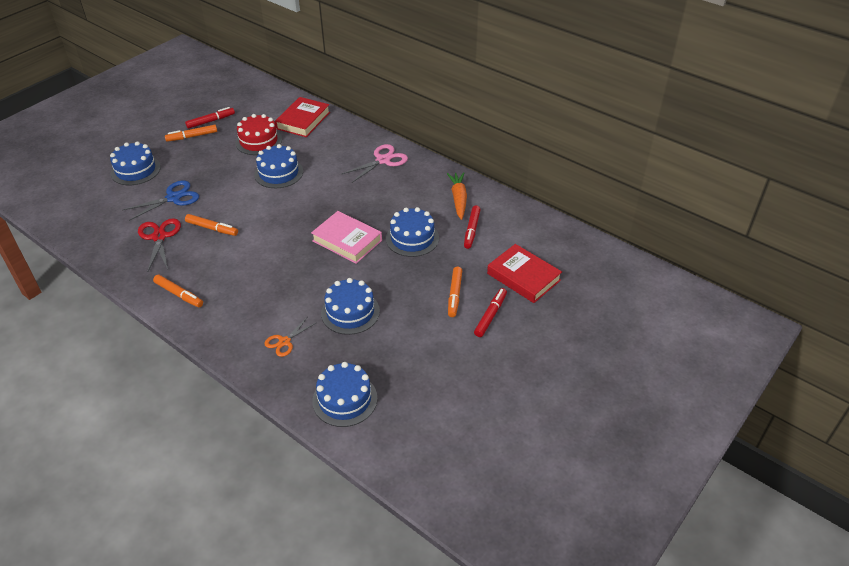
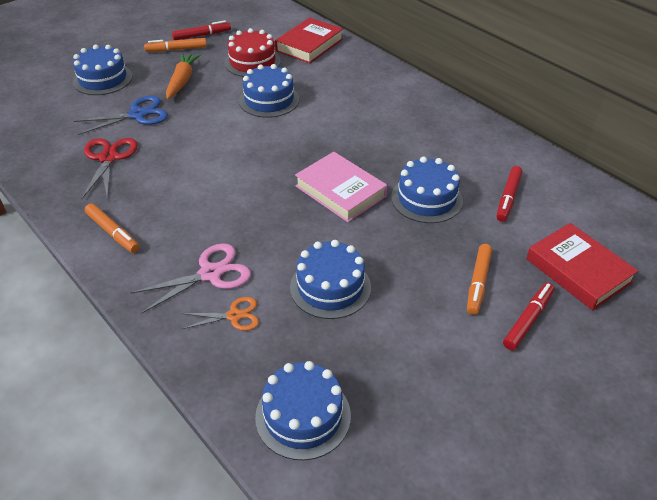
camera: 10 degrees right, 0 degrees up
orange marker [185,214,238,236] -> none
orange scissors [264,318,316,357] -> orange scissors turned 150 degrees counterclockwise [181,297,259,331]
pink scissors [342,144,408,183] -> pink scissors moved to [131,243,251,314]
orange carrot [447,172,467,220] -> orange carrot moved to [166,53,201,99]

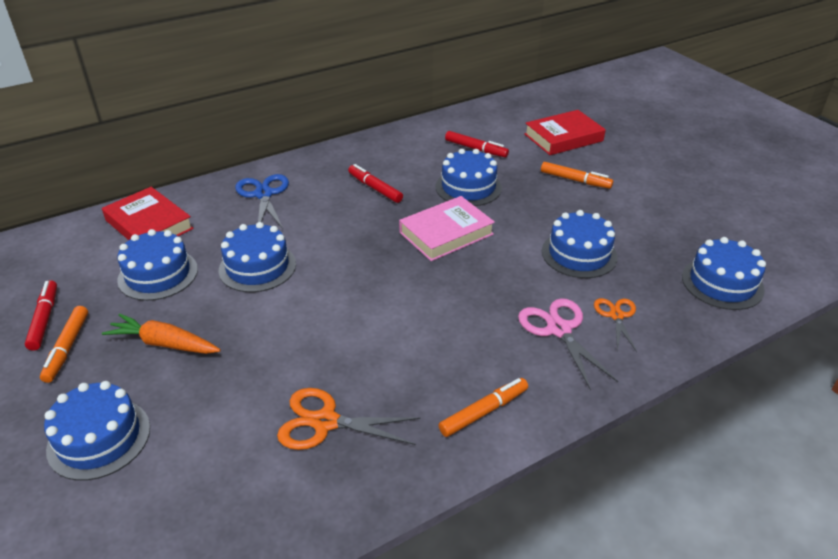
camera: 80 degrees left, 5 degrees down
blue scissors [74,96,168,135] -> blue scissors moved to [235,174,289,229]
red scissors [81,138,138,200] -> orange scissors [277,388,421,450]
red cake [224,28,281,77] -> blue cake [117,229,198,301]
red marker [503,283,555,350] -> red marker moved to [348,164,403,203]

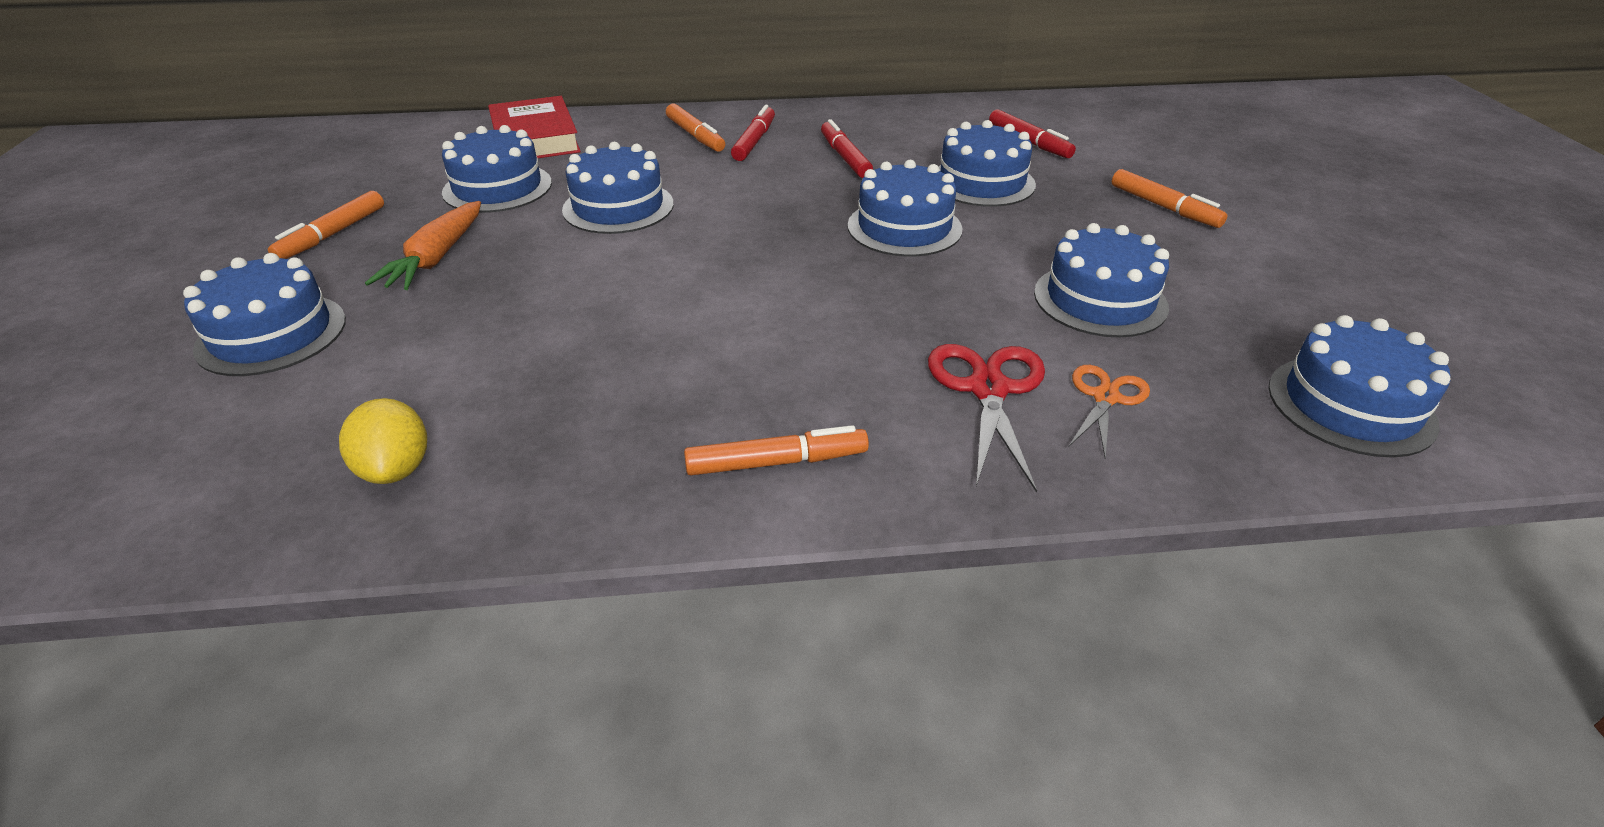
camera: 25 degrees right, 0 degrees up
red marker [25,280,57,350] -> red marker moved to [731,105,775,161]
orange carrot [102,314,221,354] -> orange carrot turned 120 degrees counterclockwise [365,201,481,290]
blue scissors [235,174,289,229] -> orange marker [666,104,725,152]
orange scissors [277,388,421,450] -> none
pink book [399,196,495,261] -> blue cake [848,160,962,257]
pink scissors [518,298,618,390] -> red scissors [928,344,1045,493]
red book [524,110,606,155] -> none
none -> yellow lemon [339,398,427,484]

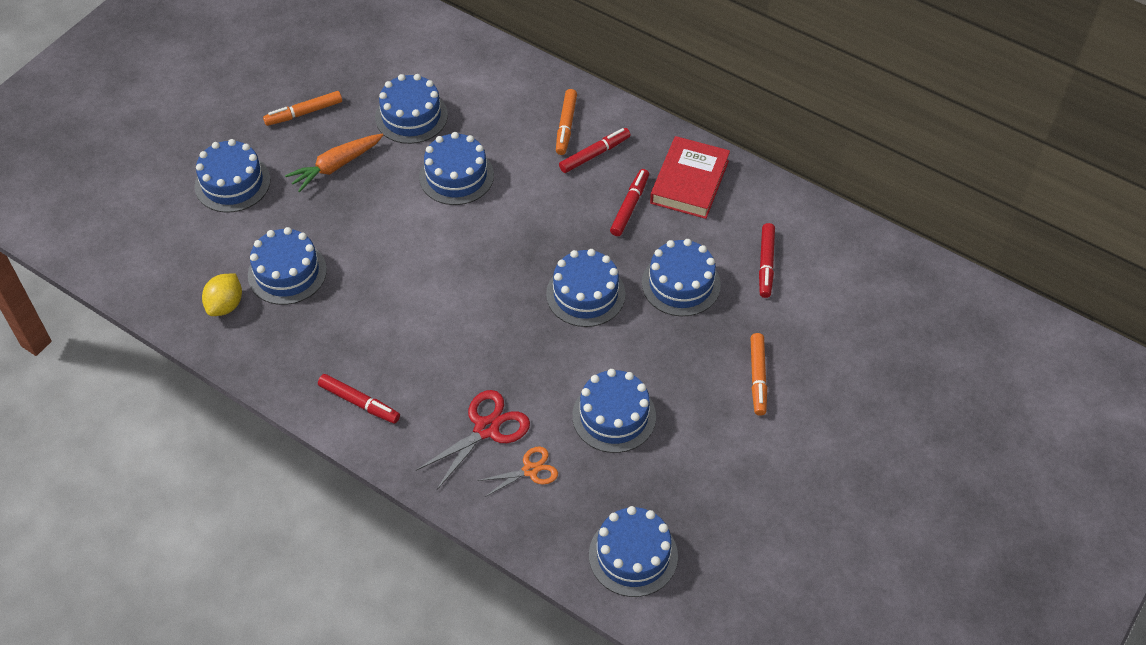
camera: 40 degrees right, 15 degrees up
red book [488,96,581,158] -> red book moved to [650,136,730,219]
orange marker [684,425,869,476] -> red marker [318,374,400,423]
none -> blue cake [248,227,327,305]

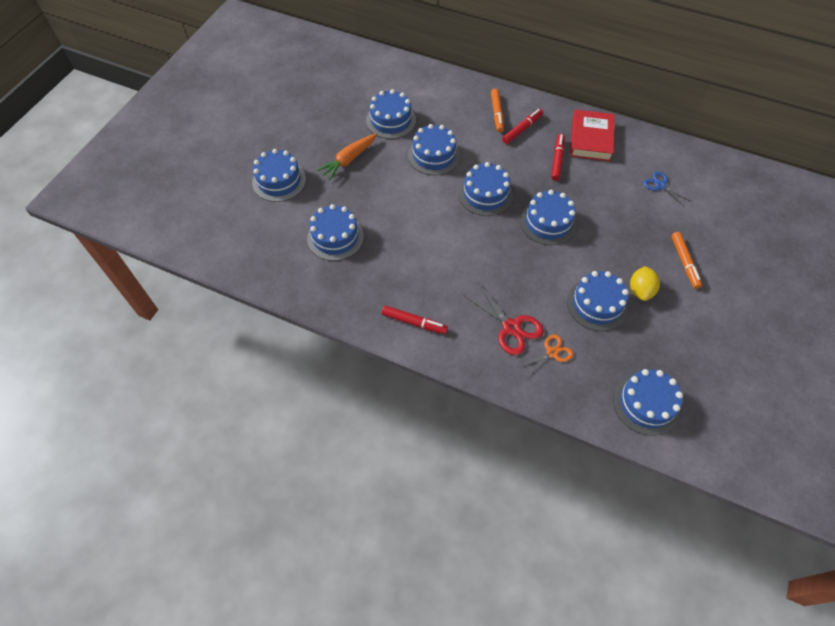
camera: 10 degrees left, 5 degrees up
yellow lemon [202,273,242,316] -> yellow lemon moved to [630,266,660,301]
orange marker [263,91,342,126] -> none
red scissors [416,390,530,490] -> red scissors turned 105 degrees clockwise [463,283,544,355]
blue cake [642,239,721,316] -> blue cake moved to [459,162,513,216]
red marker [759,223,775,298] -> blue scissors [643,171,692,208]

